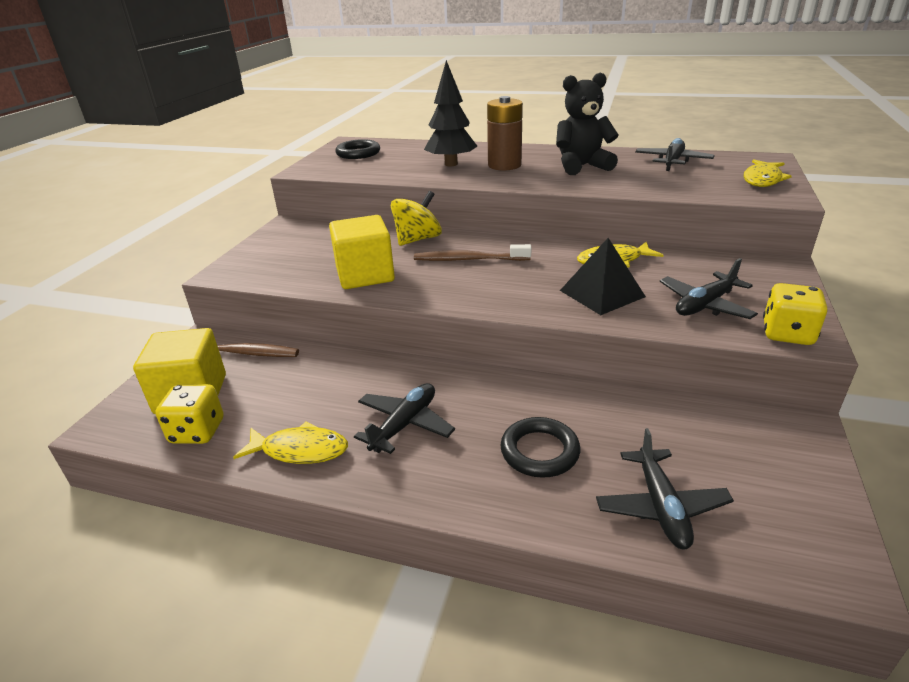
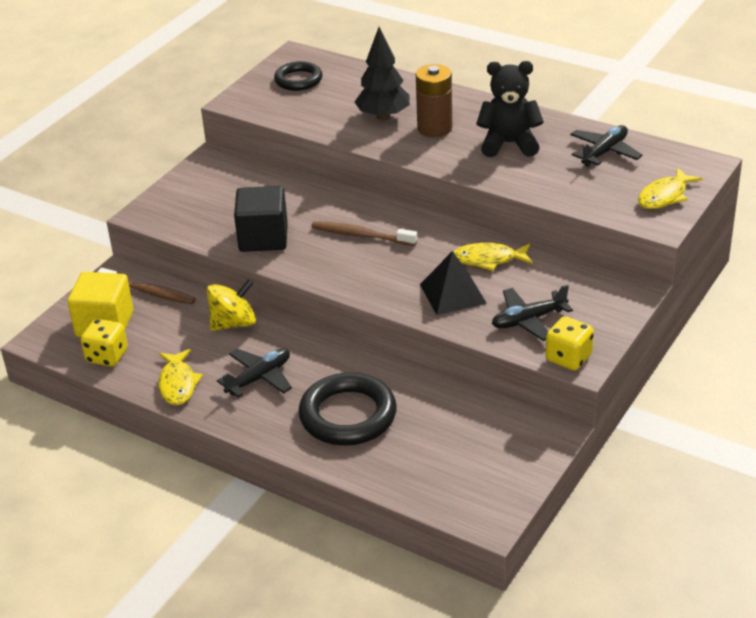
camera: 15 degrees right, 5 degrees up
yellow fish [233,421,348,464] -> yellow fish turned 60 degrees clockwise [158,349,203,405]
yellow cube [329,215,395,289] -> black cube [234,186,288,252]
yellow spinning top [391,191,442,246] -> yellow spinning top moved to [207,279,256,331]
black ring [500,417,580,478] -> black ring [298,373,397,445], size x1.64
black plane [596,428,734,549] -> none

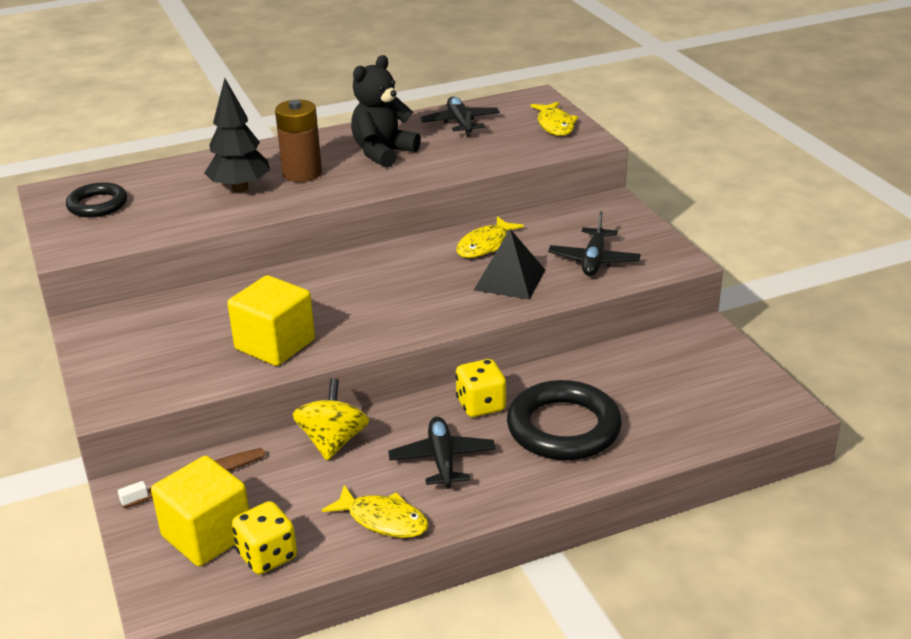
camera: 55 degrees left, 5 degrees down
black cube [234,186,288,252] -> yellow cube [227,275,315,366]
brown toothbrush [311,221,417,246] -> none
yellow dice [546,316,594,371] -> yellow dice moved to [455,359,506,417]

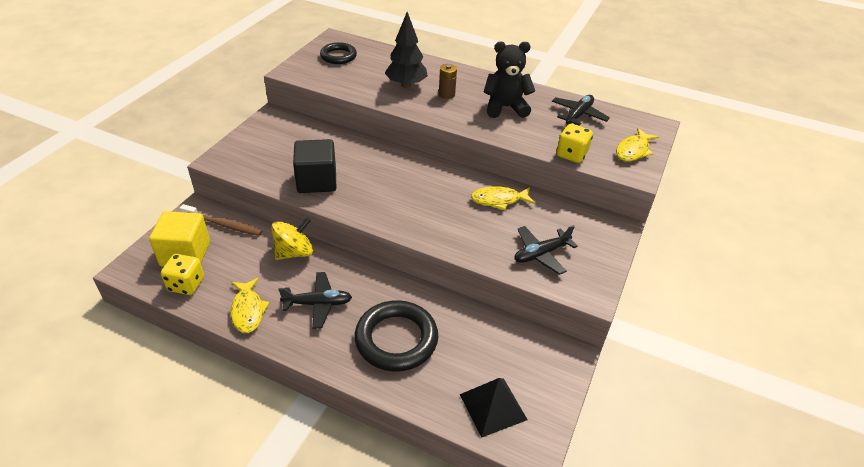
camera: 45 degrees right, 10 degrees up
yellow cube [227,275,315,366] -> black cube [293,139,336,193]
brown battery [275,100,322,182] -> brown battery [439,64,457,99], size x0.62
black plane [388,417,496,489] -> black plane turned 45 degrees clockwise [278,272,352,329]
yellow dice [455,359,506,417] -> yellow dice moved to [557,124,593,163]
black pyramid [474,229,545,300] -> black pyramid moved to [459,378,528,438]

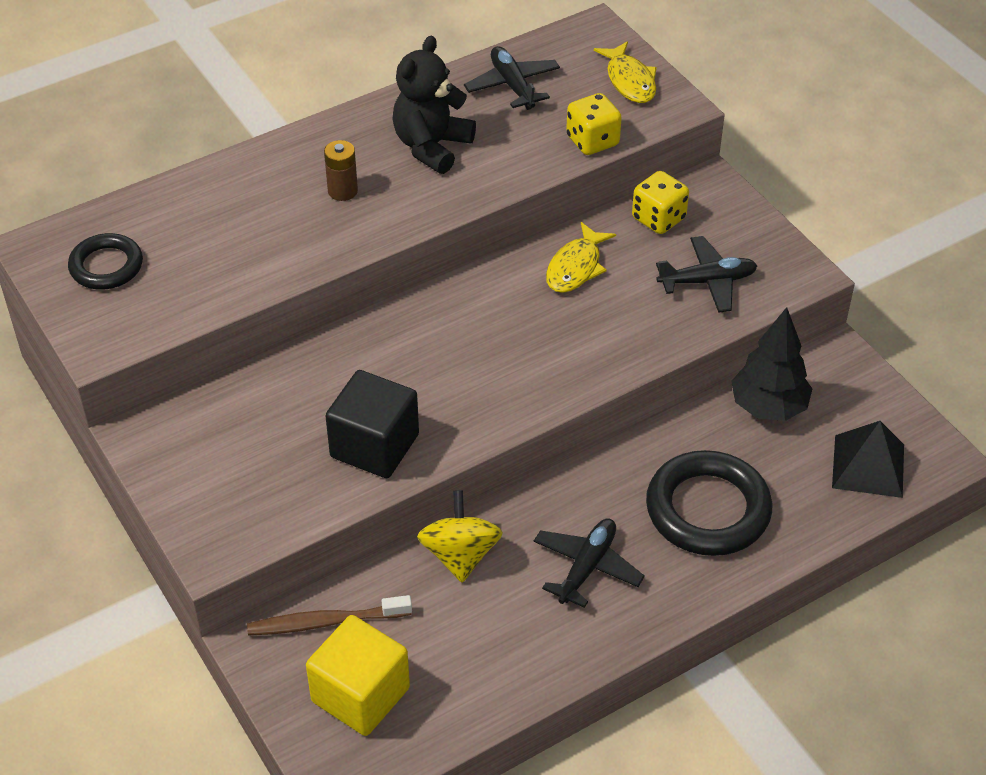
camera: 55 degrees left, 5 degrees up
yellow dice [161,254,204,295] -> yellow dice moved to [632,171,689,234]
brown toothbrush [180,204,262,236] -> brown toothbrush turned 150 degrees counterclockwise [247,595,412,636]
yellow fish [230,278,270,333] -> none
black tree [385,12,428,88] -> black tree moved to [731,307,812,421]
black plane [514,225,578,275] -> black plane turned 105 degrees counterclockwise [656,236,757,313]

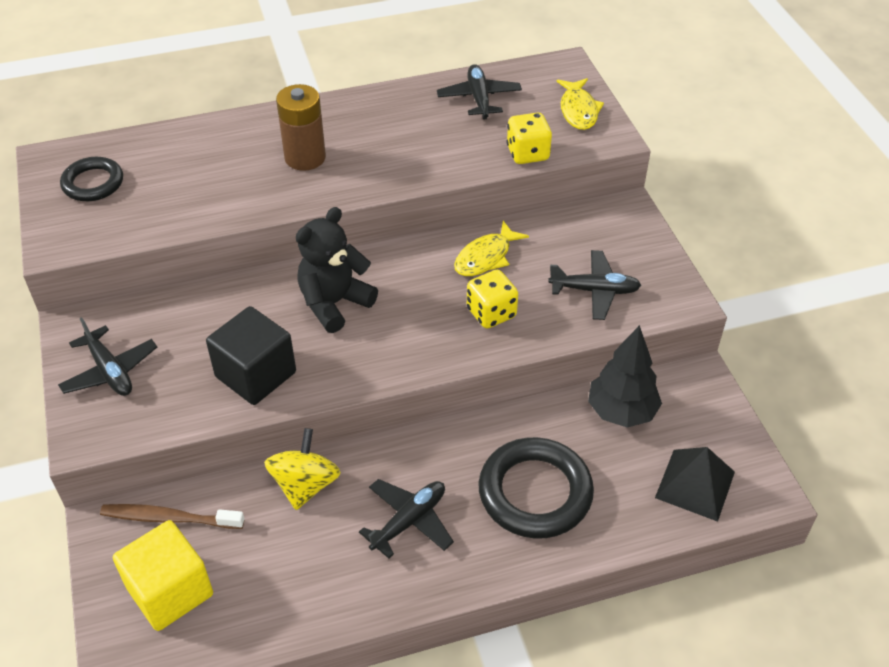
camera: 15 degrees right, 0 degrees up
brown battery [324,140,358,201] -> brown battery [276,84,326,171], size x1.62
black teddy bear [392,36,476,174] -> black teddy bear moved to [296,207,378,333]
yellow dice [632,171,689,234] -> yellow dice moved to [467,270,518,328]
none -> black plane [58,317,157,396]

